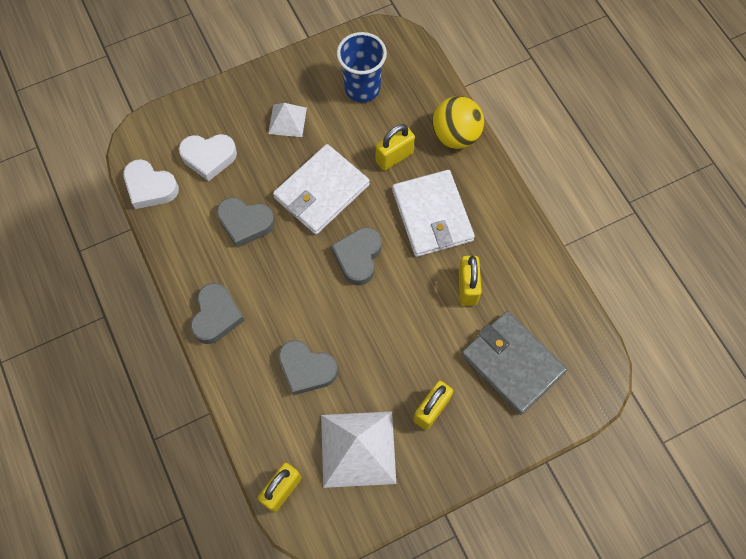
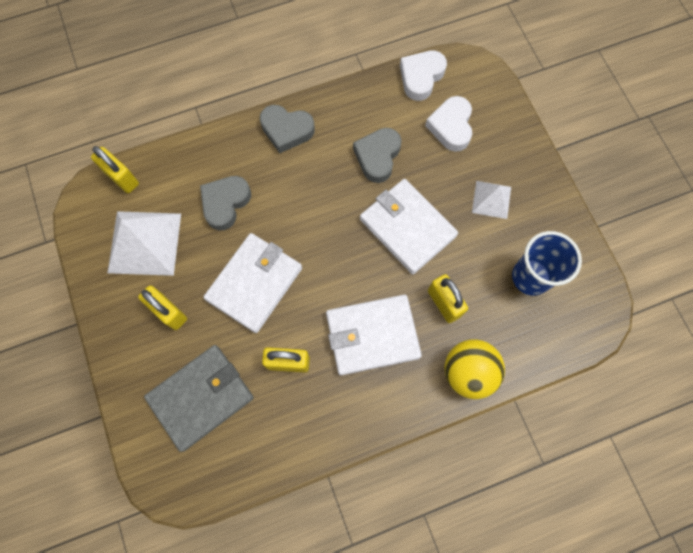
camera: 95 degrees right, 5 degrees up
grey heart [331,227,382,285] -> none
none -> white wallet [203,233,302,333]

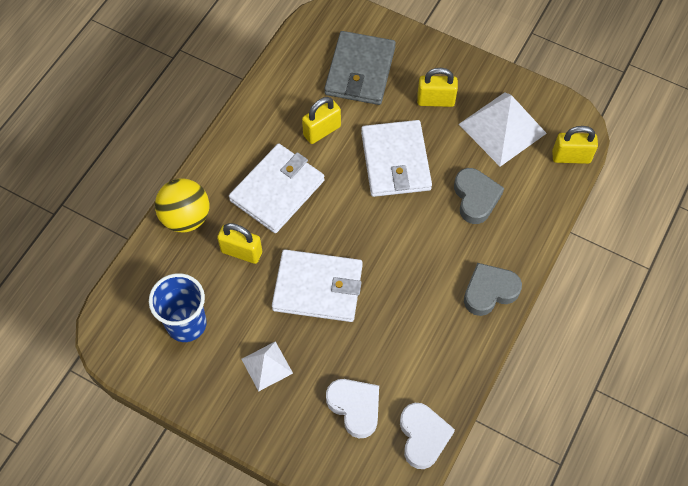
camera: 140 degrees right, 10 degrees down
grey heart [353,128,401,183] -> none

